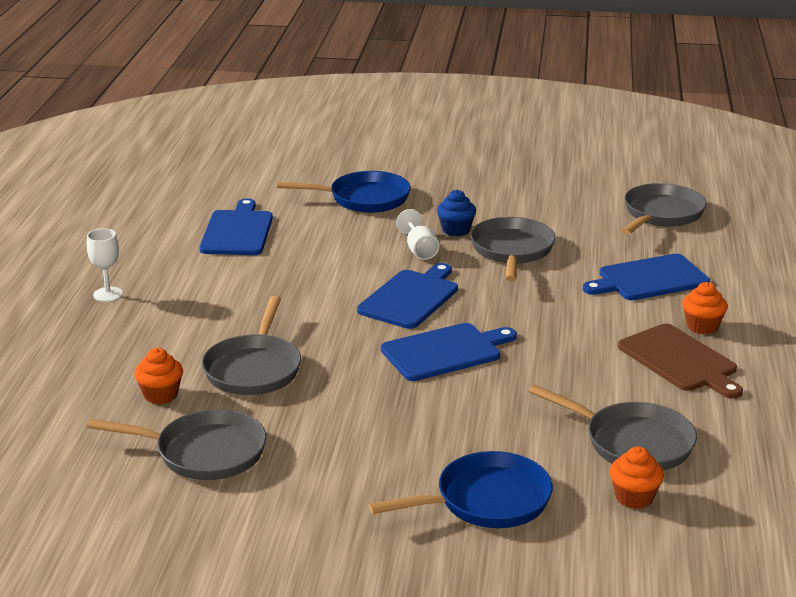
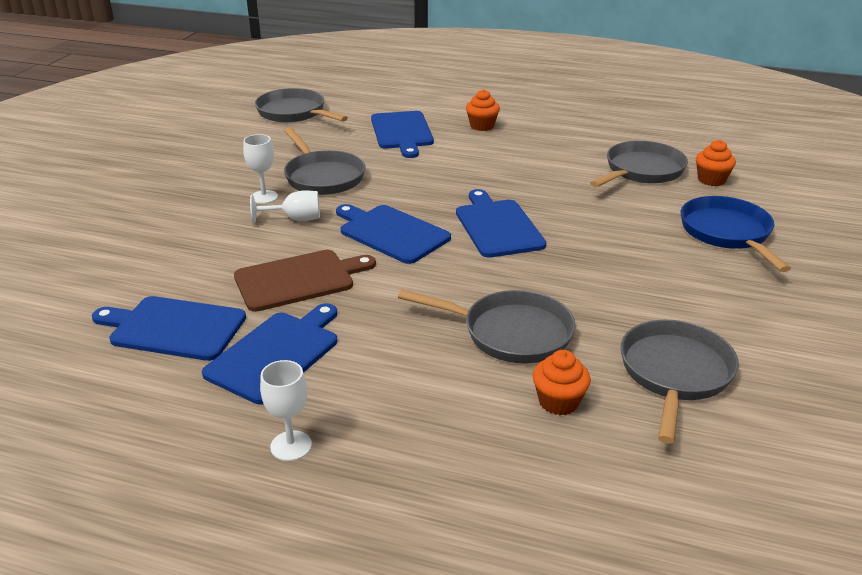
camera: 80 degrees left, 5 degrees up
blue pan [277,171,411,213] -> none
blue cupcake [437,190,476,236] -> white goblet [243,134,278,204]
grey pan [470,217,556,281] -> grey pan turned 135 degrees counterclockwise [284,128,366,195]
brown cutting board [618,324,743,399] -> brown cutting board moved to [234,250,376,312]
none -> blue cutting board [202,303,337,404]

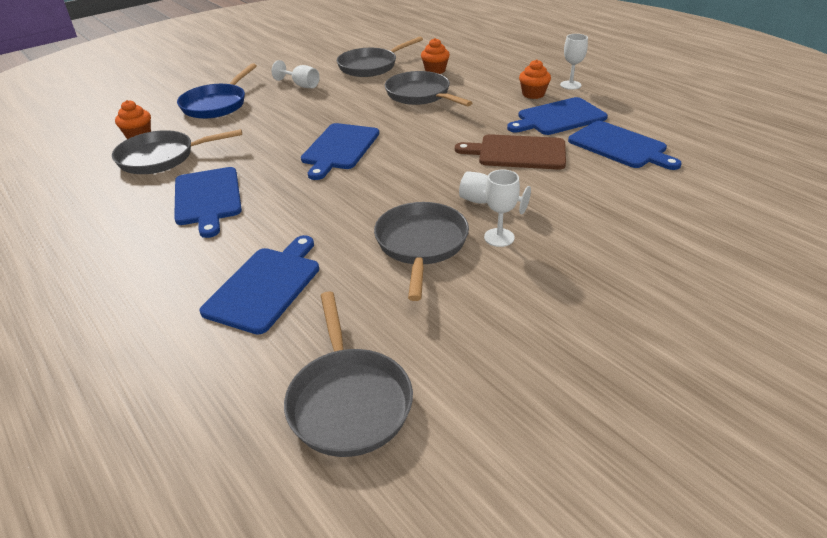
camera: 145 degrees left, 5 degrees up
blue cutting board [336,204,451,264] -> blue cutting board moved to [174,167,242,238]
orange cupcake [466,89,500,131] -> orange cupcake moved to [519,59,551,99]
none -> white goblet [272,60,320,88]

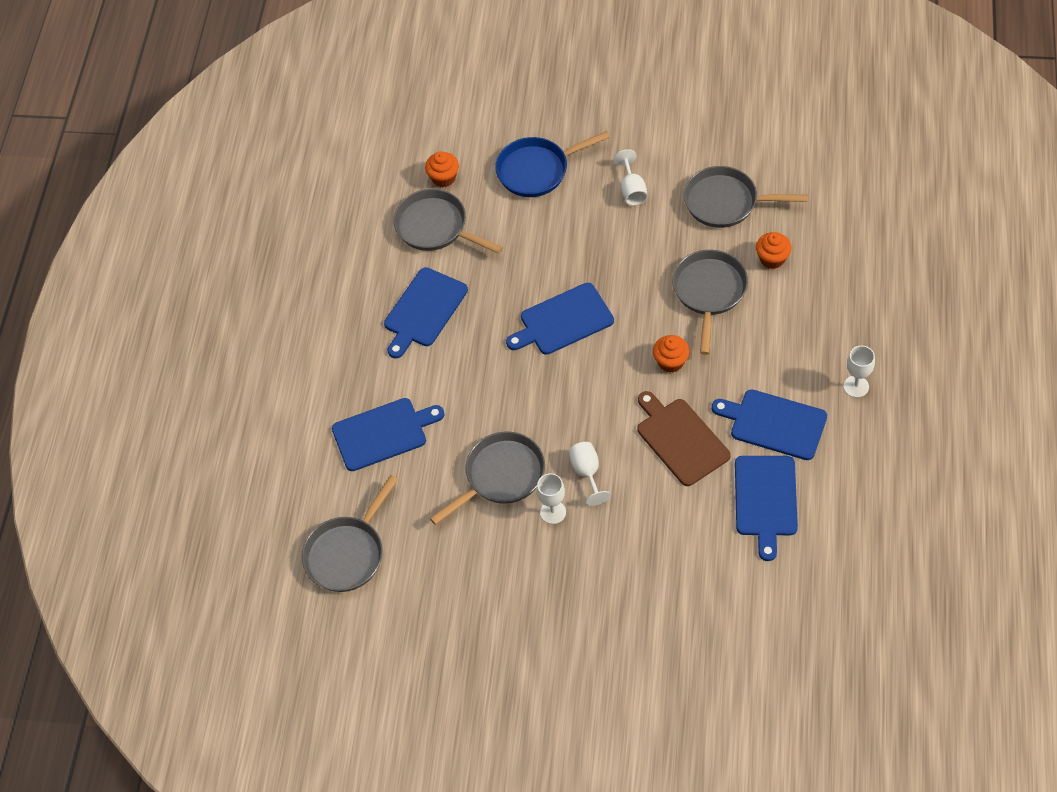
camera: 50 degrees right, 20 degrees up
orange cupcake [519,59,551,99] -> orange cupcake moved to [653,335,690,373]

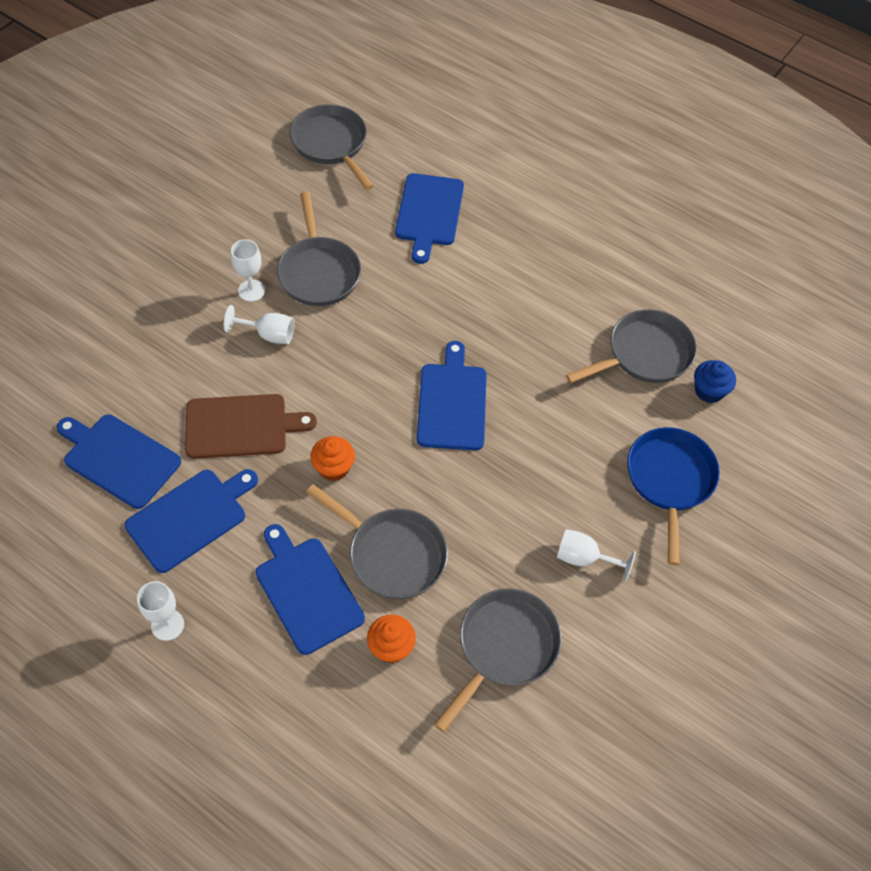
camera: 110 degrees right, 0 degrees up
blue cutting board [384,267,468,358] -> blue cutting board moved to [256,524,365,655]
orange cupcake [425,151,459,187] -> blue cupcake [694,360,736,403]

